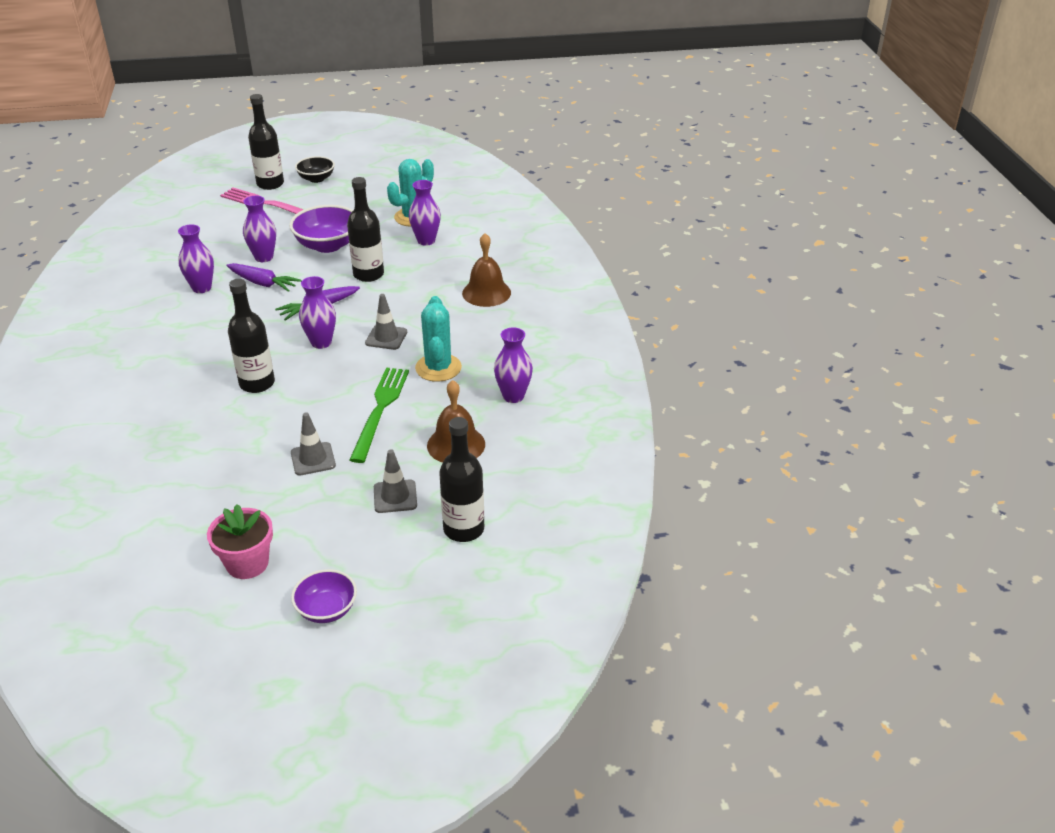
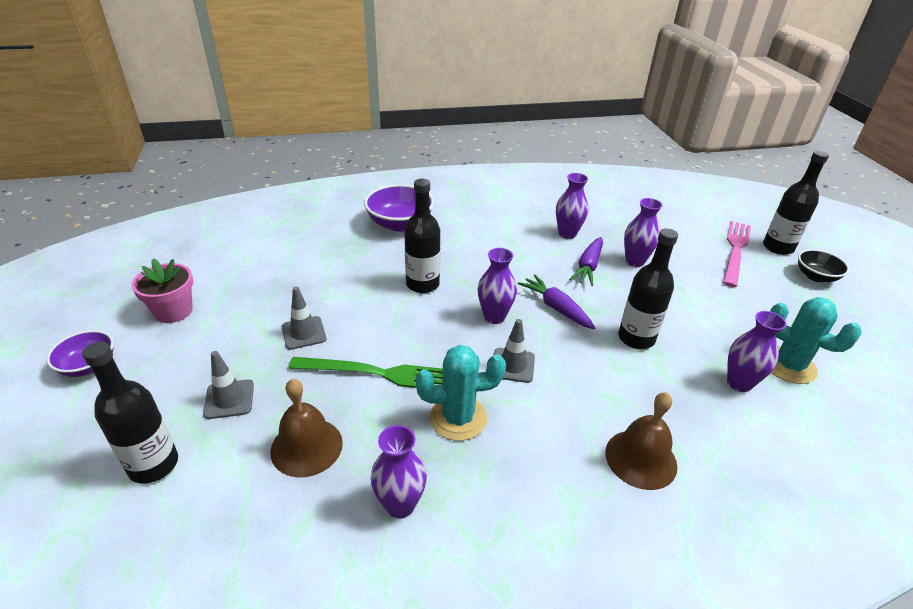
camera: 85 degrees right, 0 degrees up
purple bowl [289,205,353,253] -> purple bowl moved to [364,184,434,232]

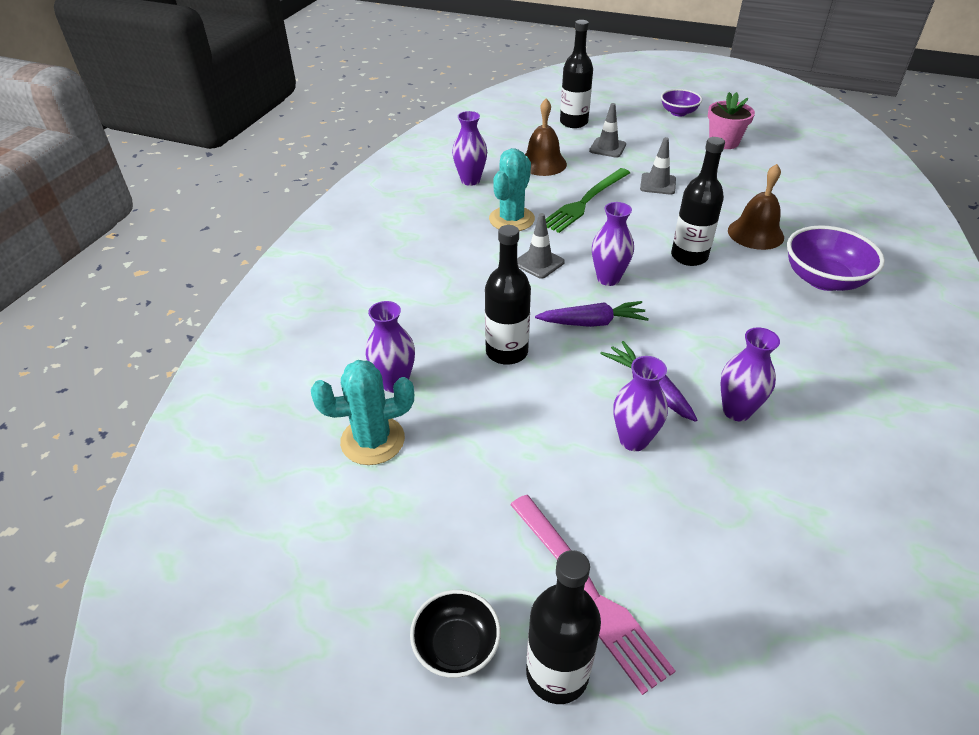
camera: 125 degrees right, 5 degrees up
brown bell [605,392,677,490] -> brown bell moved to [728,164,784,250]

